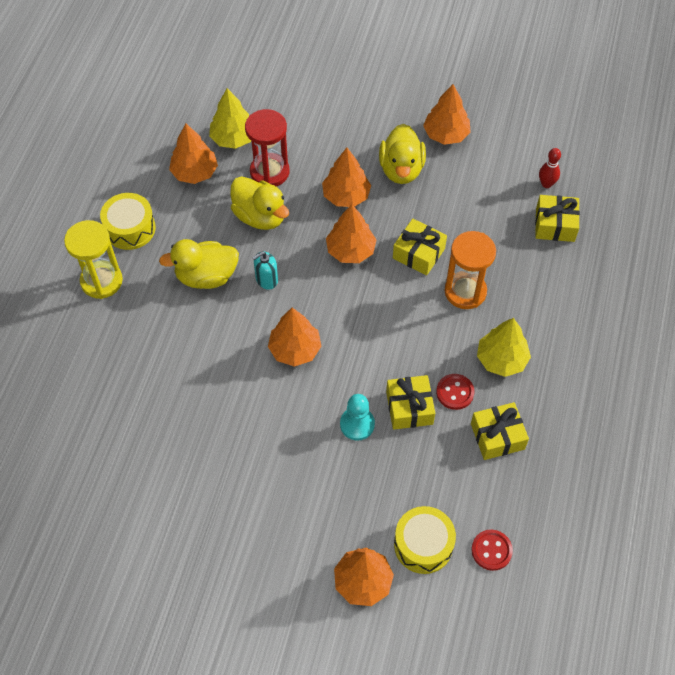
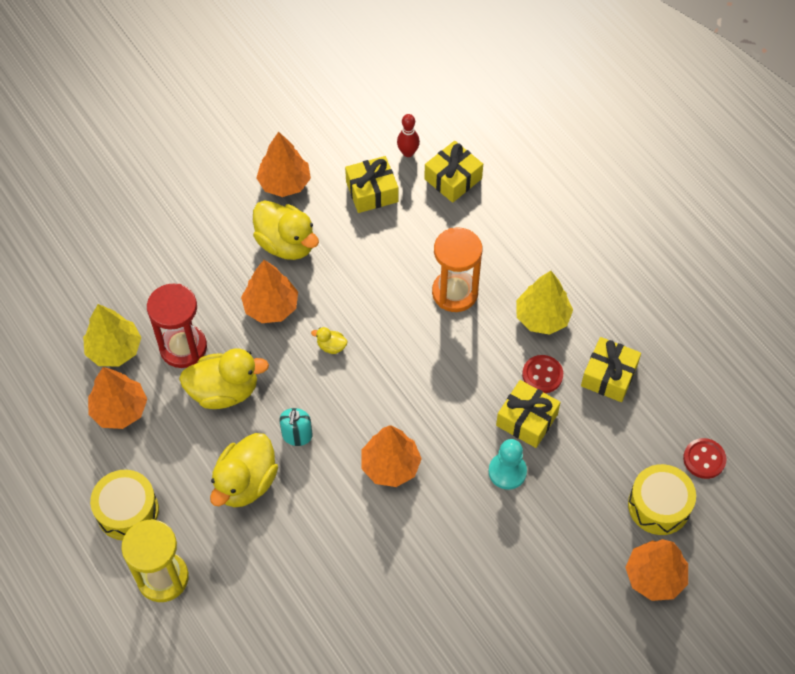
camera: 50 degrees left, 0 degrees up
orange tree [326,204,376,263] -> yellow duck [311,327,347,354]
yellow gift [393,219,447,275] -> yellow gift moved to [345,156,398,213]

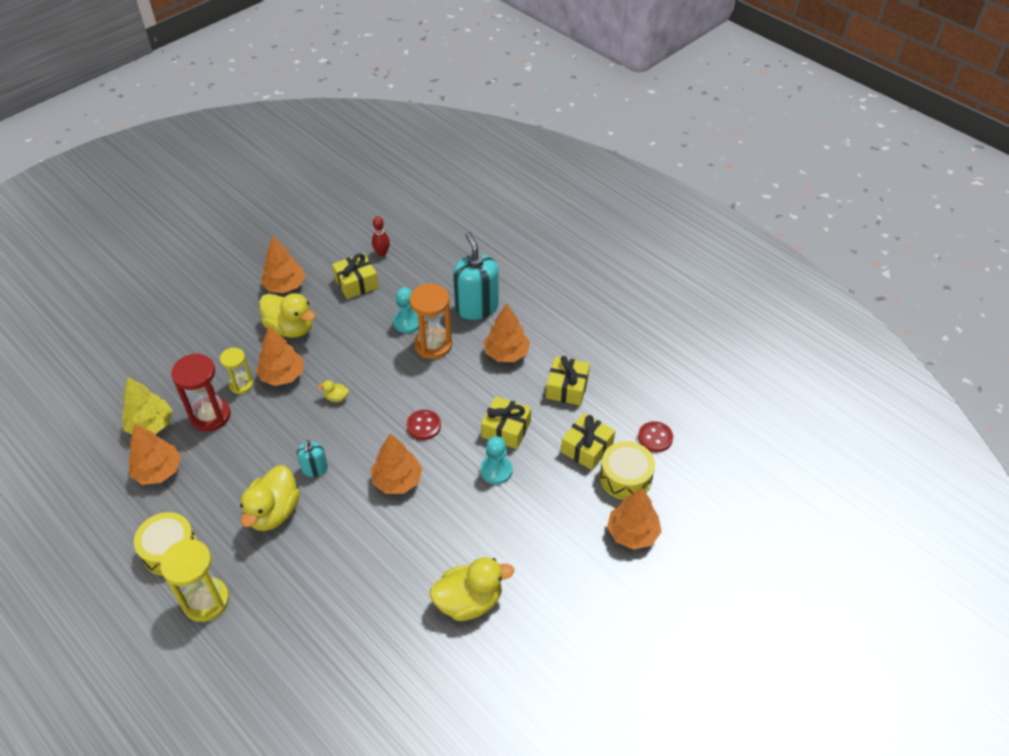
camera: 10 degrees left, 10 degrees down
yellow duck [179,348,269,409] -> yellow duck moved to [430,557,514,621]
yellow gift [424,141,483,203] -> yellow gift moved to [561,413,615,470]
yellow tree [516,271,573,335] -> orange tree [483,304,530,362]
red button [522,355,563,393] -> red button moved to [407,410,441,440]
none -> yellow hourglass [220,348,253,394]
none -> turquoise pawn [393,287,419,333]
none -> turquoise soap dispenser [453,232,499,320]

